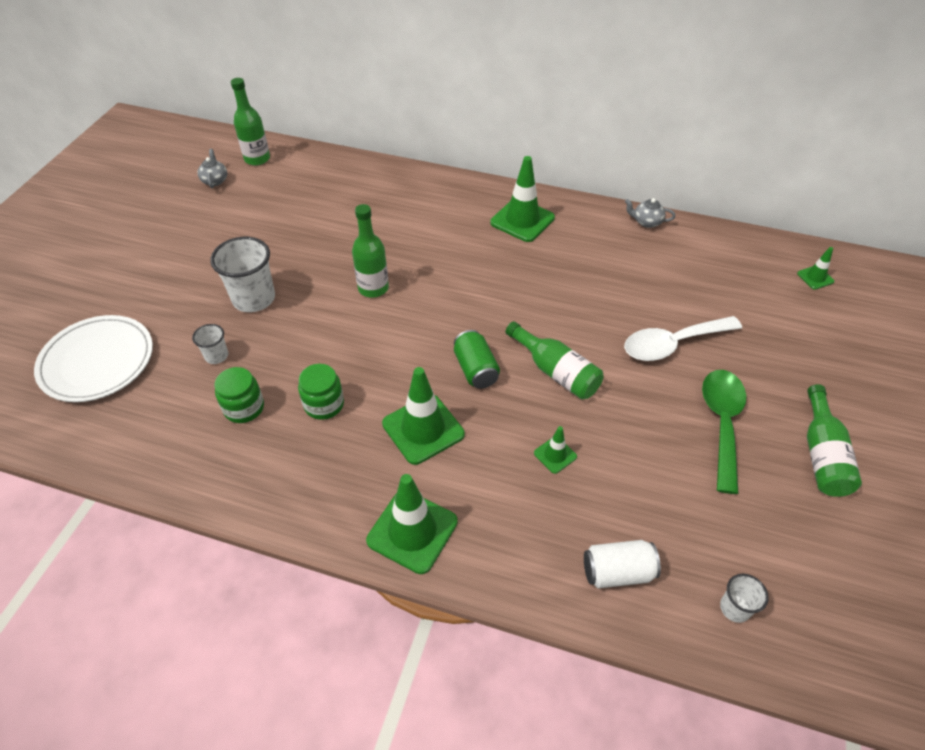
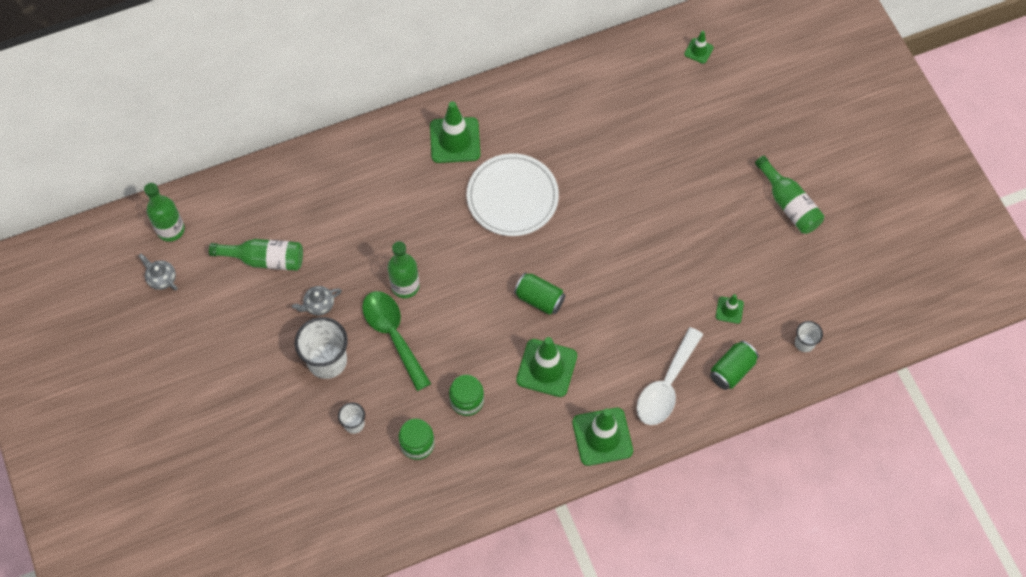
camera: 40 degrees left, 15 degrees up
white plate [34,315,153,402] -> white plate moved to [467,153,559,236]
green bottle [505,321,604,400] -> green bottle moved to [209,239,303,271]
green traffic cone [534,426,577,474] -> green traffic cone moved to [716,294,744,324]
white can [584,540,661,589] -> green can [710,341,759,390]
white spoon [624,316,742,361] -> white spoon moved to [637,327,703,425]
grey teapot [625,198,675,228] -> grey teapot moved to [292,286,342,316]
green spoon [702,370,746,494] -> green spoon moved to [362,291,431,391]

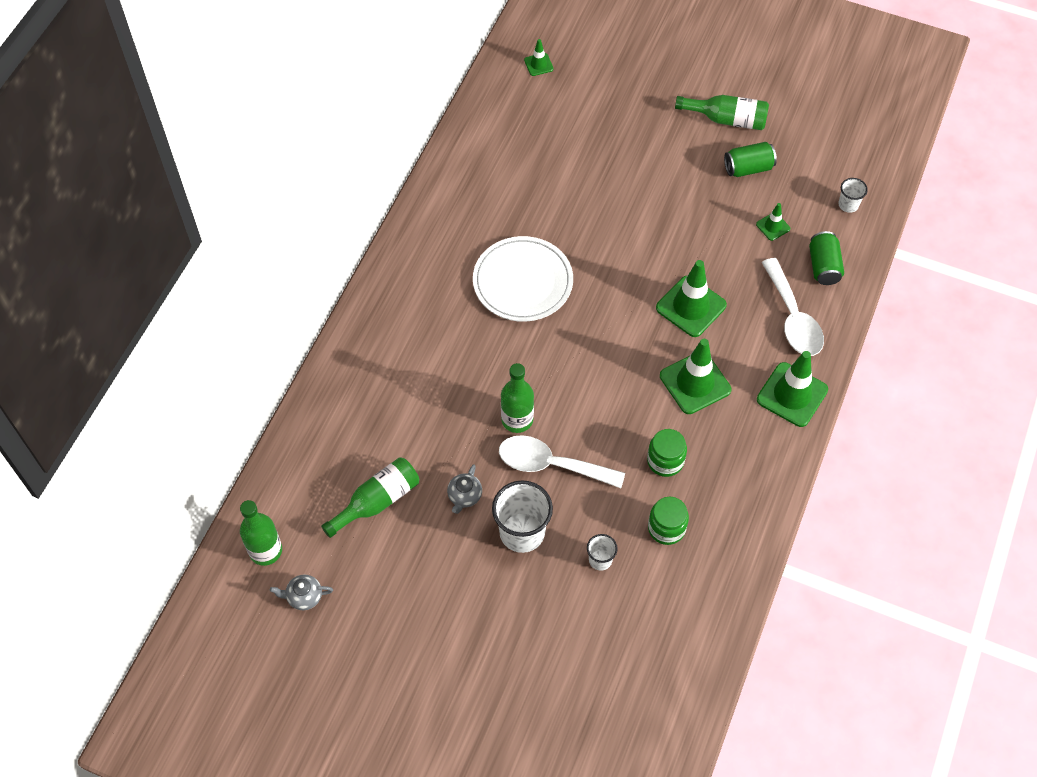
camera: 45 degrees left, 5 degrees down
green spoon [362,291,431,391] -> white spoon [499,435,625,488]
green traffic cone [430,101,480,163] -> green traffic cone moved to [656,260,727,337]
green can [514,273,565,315] -> green can moved to [724,142,777,177]

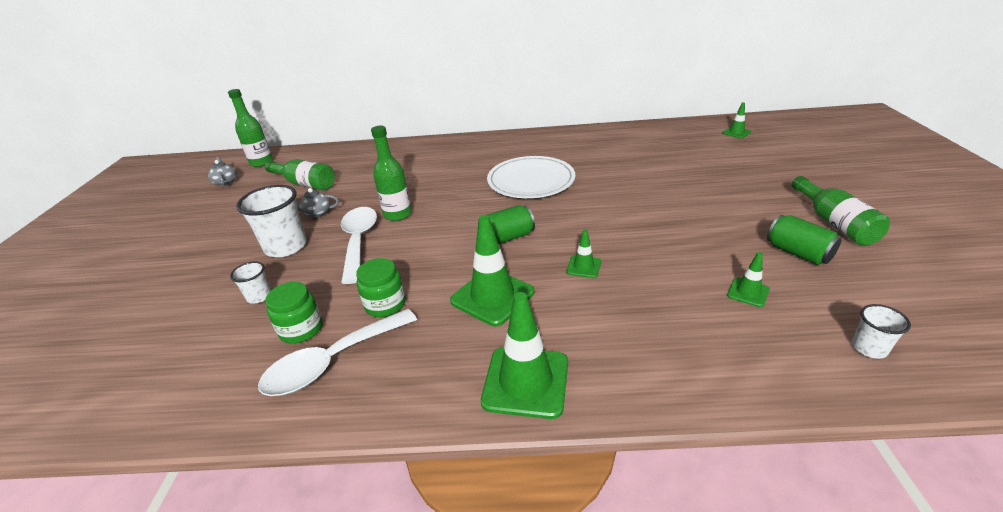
camera: 70 degrees right, 25 degrees down
green traffic cone [656,260,727,337] -> green traffic cone [566,229,601,278], size x0.50
white spoon [762,258,824,356] -> white spoon moved to [258,309,417,396]
green can [809,231,844,285] -> green can moved to [487,205,535,244]

